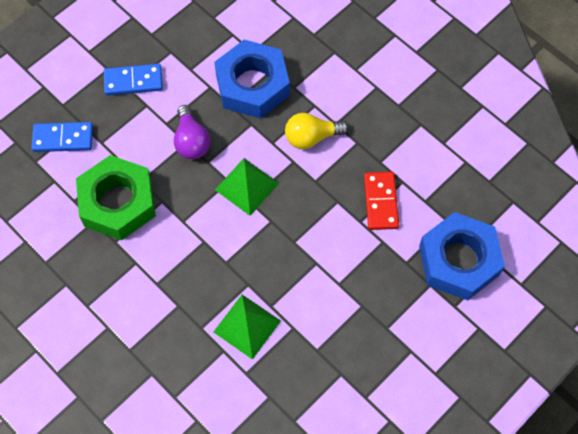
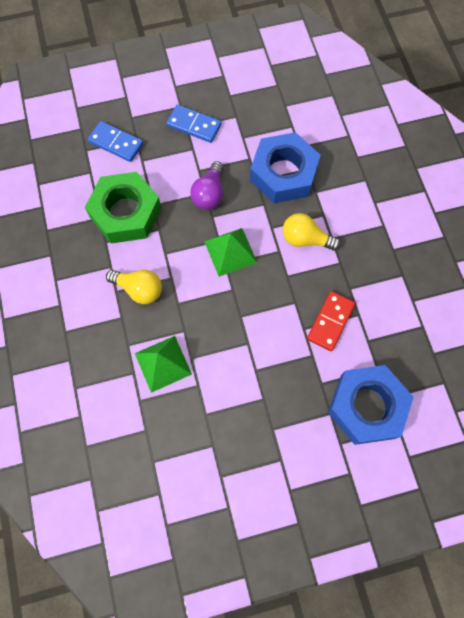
camera: 30 degrees right, 5 degrees up
none -> yellow light bulb [106,270,162,304]

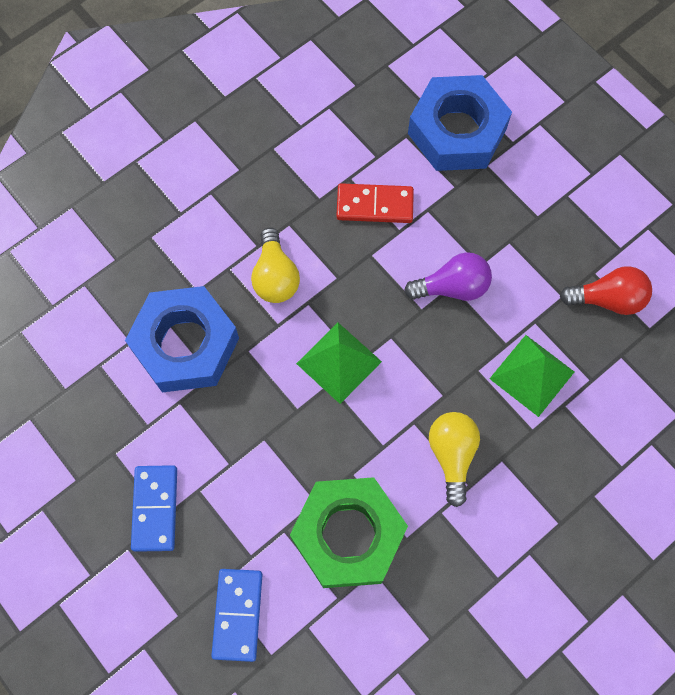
camera: 115 degrees left, 0 degrees up
purple light bulb [190,161,223,210] -> purple light bulb moved to [404,252,492,301]
none -> red light bulb [560,266,652,315]

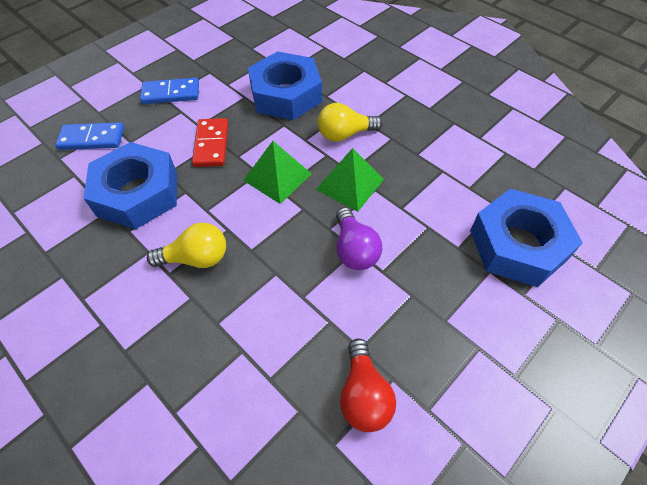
camera: 85 degrees right, 15 degrees down
green nut [290,477,408,588] -> blue nut [83,142,177,229]
red domino [336,183,414,223] -> red domino moved to [192,118,228,167]
green pyramid [489,335,574,417] -> green pyramid moved to [316,148,384,212]

